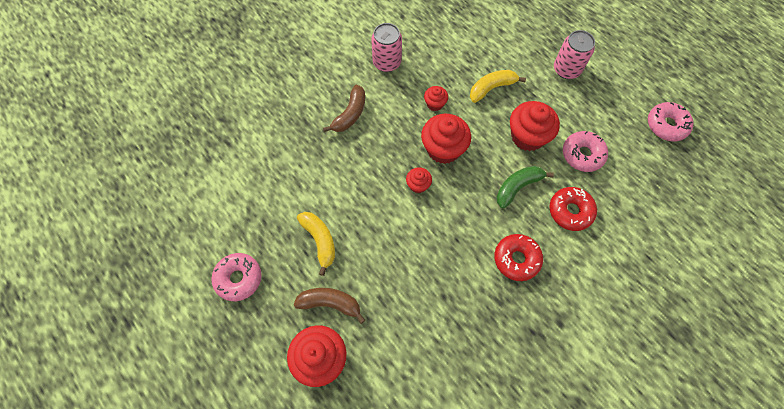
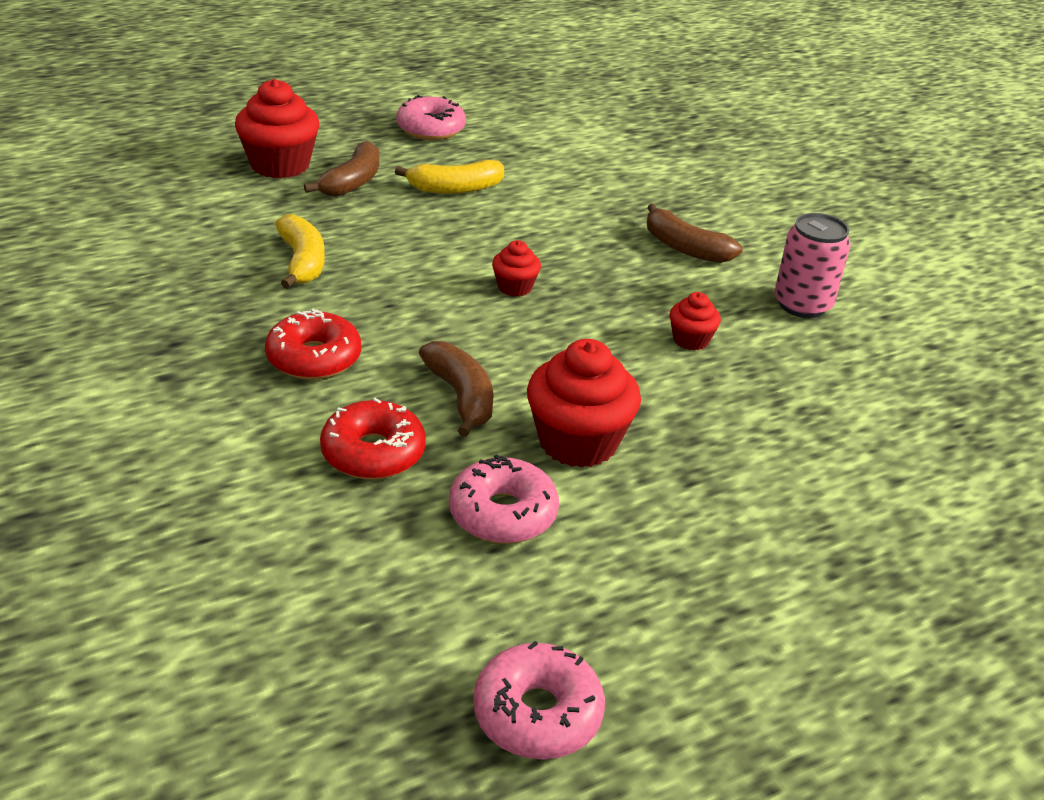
camera: 100 degrees right, 30 degrees down
red cupcake [421,114,471,164] -> none
yellow banana [470,70,526,103] -> yellow banana moved to [275,214,325,289]
green banana [496,166,554,209] -> brown banana [419,341,493,437]
pink can [554,30,595,79] -> none

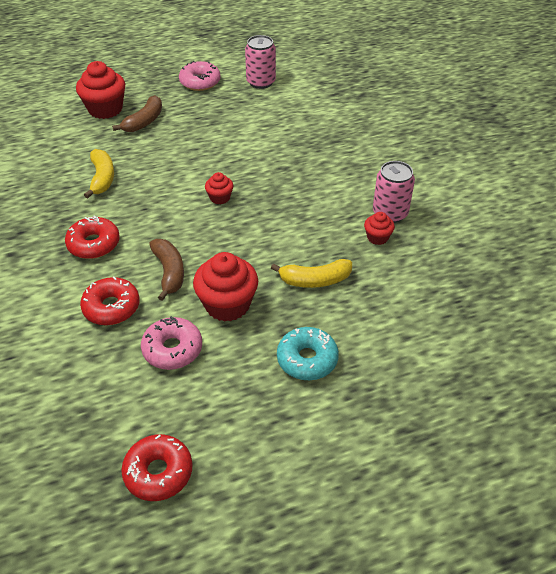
camera: 10 degrees right, 10 degrees up
yellow banana [395,160,504,194] -> yellow banana moved to [271,259,352,288]
pink donut [473,641,605,759] -> red donut [121,434,192,501]
brown banana [647,204,743,263] -> none
red cupcake [670,292,721,350] -> red cupcake moved to [364,212,395,245]
none -> pink can [245,35,276,89]
none -> turquoise donut [277,327,339,380]

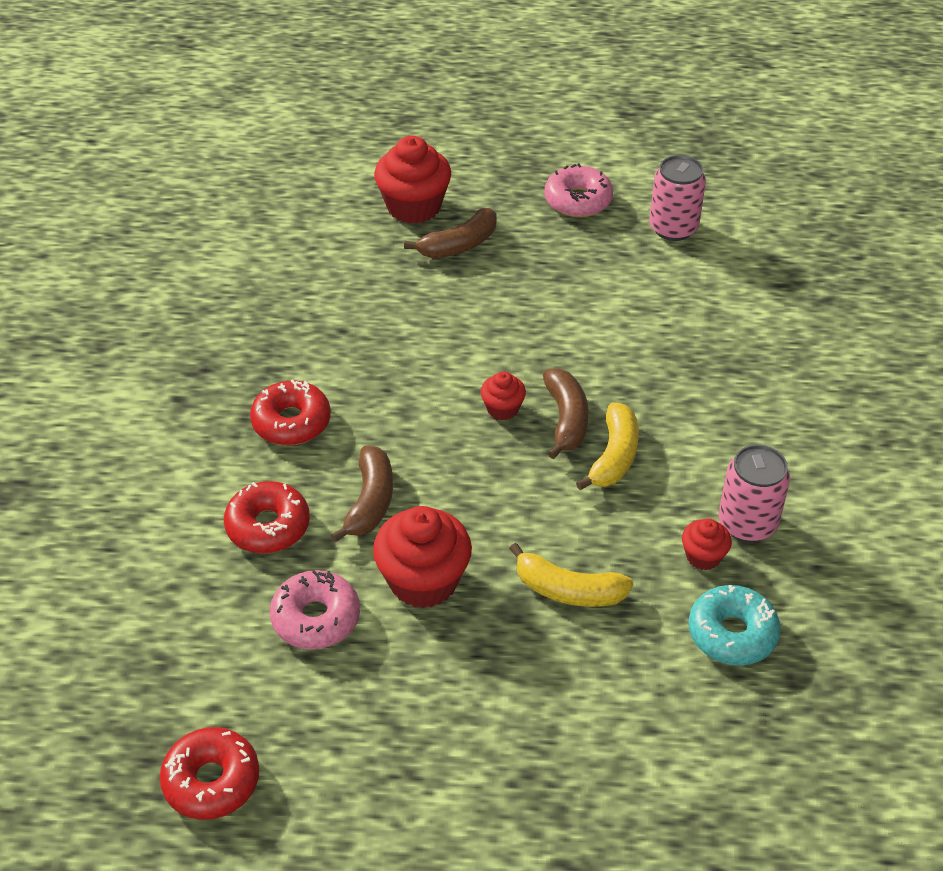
camera: 25 degrees right, 0 degrees up
yellow banana [84,149,114,199] -> yellow banana moved to [576,402,639,490]
turquoise donut [277,327,339,380] -> turquoise donut moved to [689,585,781,666]
none -> brown banana [543,368,589,459]

